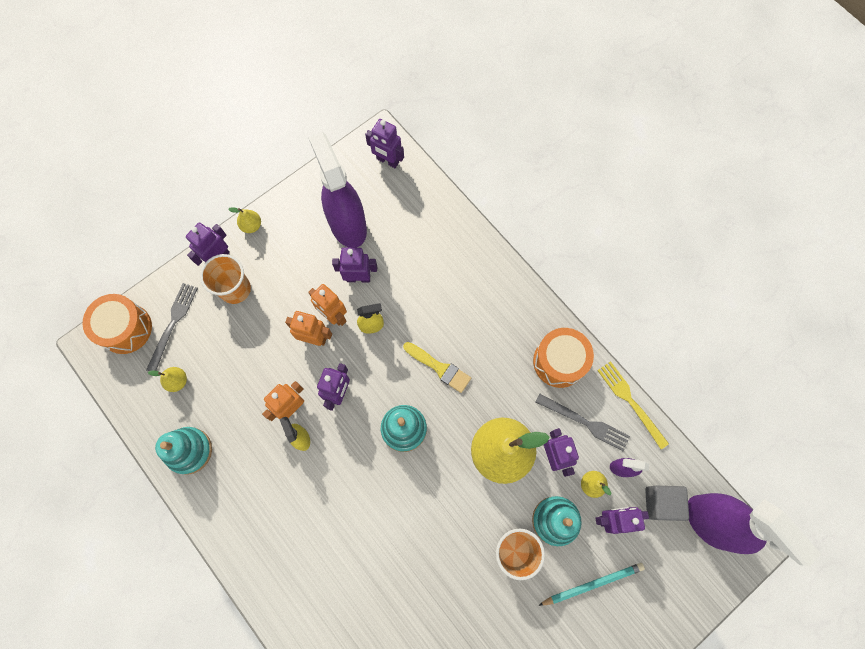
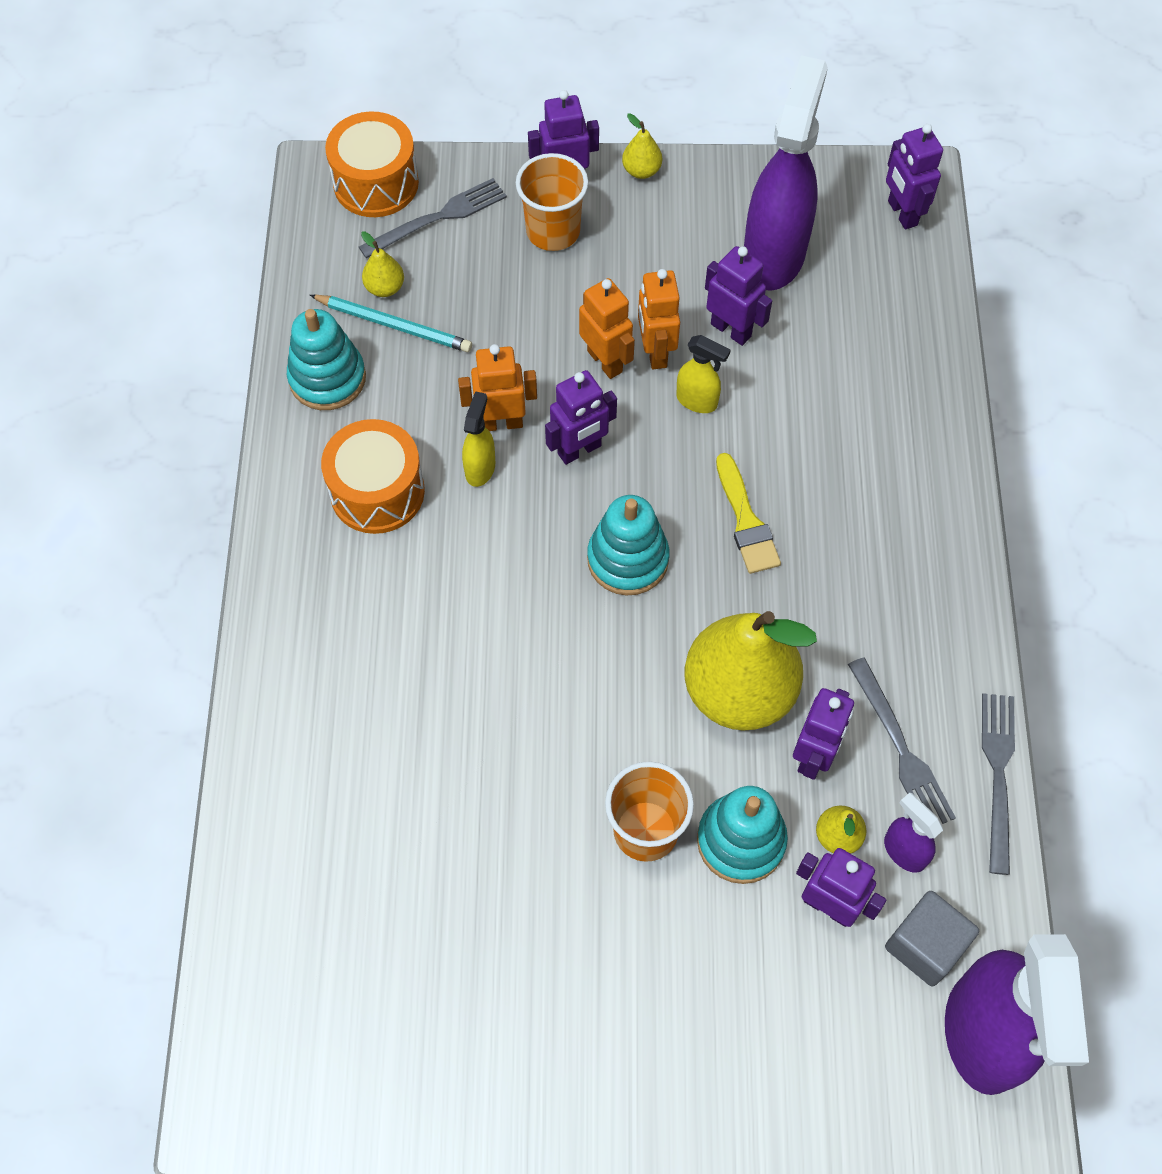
camera: 40 degrees right, 10 degrees down
orange drum [533,328,594,388] -> orange drum moved to [321,419,425,534]
turquoise pencil [538,563,645,606] -> turquoise pencil moved to [310,295,472,352]
yellow fork [597,361,669,449] -> grey fork [982,693,1015,875]

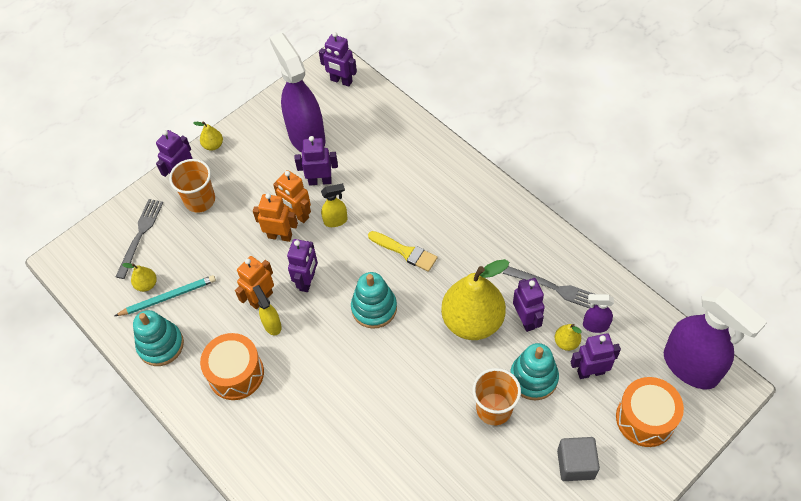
camera: 40 degrees left, 5 degrees down
orange drum [325,111,419,217] -> orange drum moved to [616,377,684,447]
grey cube [885,891,979,986] -> grey cube moved to [557,437,600,481]
grey fork [982,693,1015,875] -> none

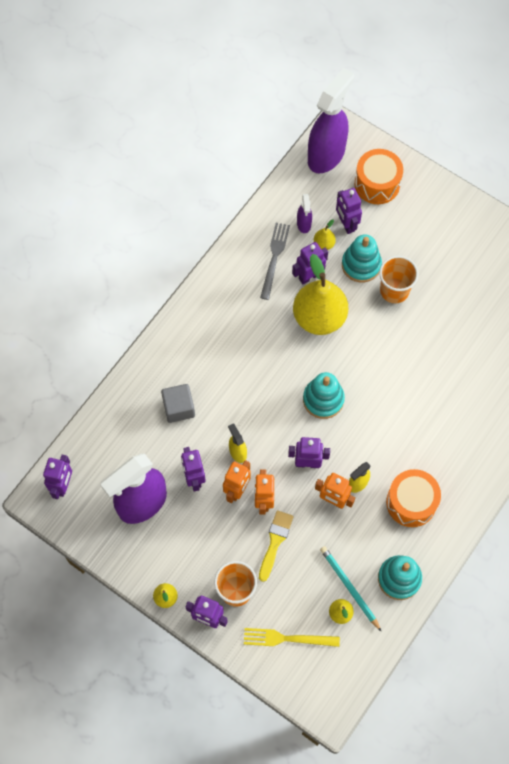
camera: 105 degrees left, 10 degrees up
grey fork [116,199,164,279] -> yellow fork [244,628,340,647]
yellow brush [368,231,438,272] -> yellow brush moved to [259,510,293,582]
grey cube [557,437,600,481] -> grey cube moved to [161,384,195,423]

